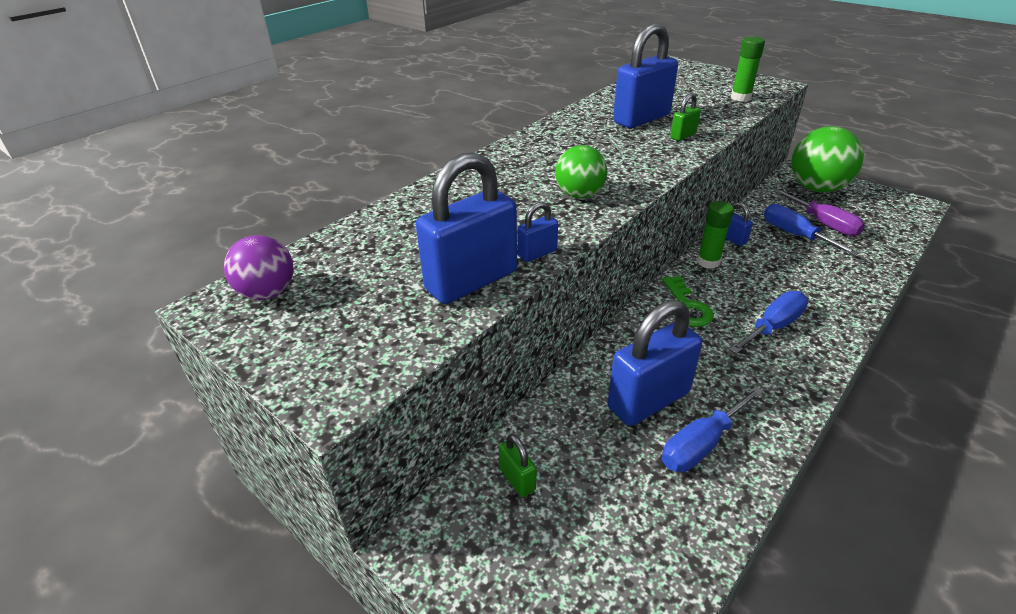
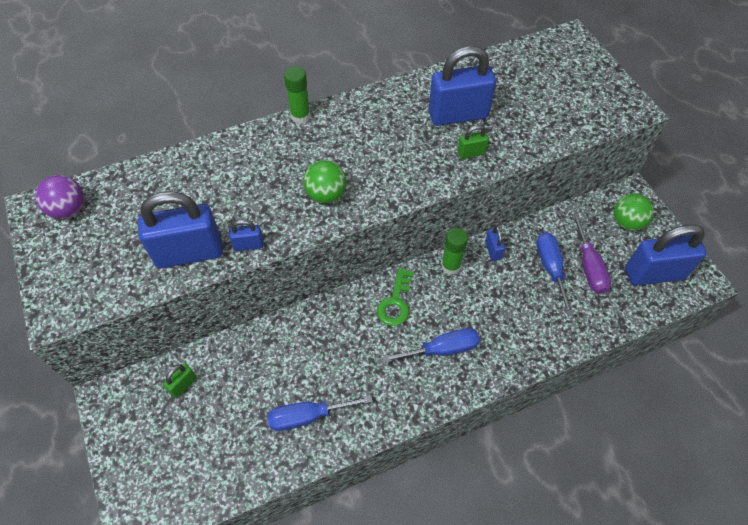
camera: 25 degrees right, 20 degrees up
green padlock [499,434,537,497] -> green padlock turned 45 degrees clockwise [163,363,197,398]
blue padlock [608,300,702,426] -> blue padlock moved to [625,225,707,286]
green glue stick [731,36,765,102] -> green glue stick moved to [284,66,310,124]
green ball [791,126,864,192] -> green ball [614,193,654,231], size x0.59

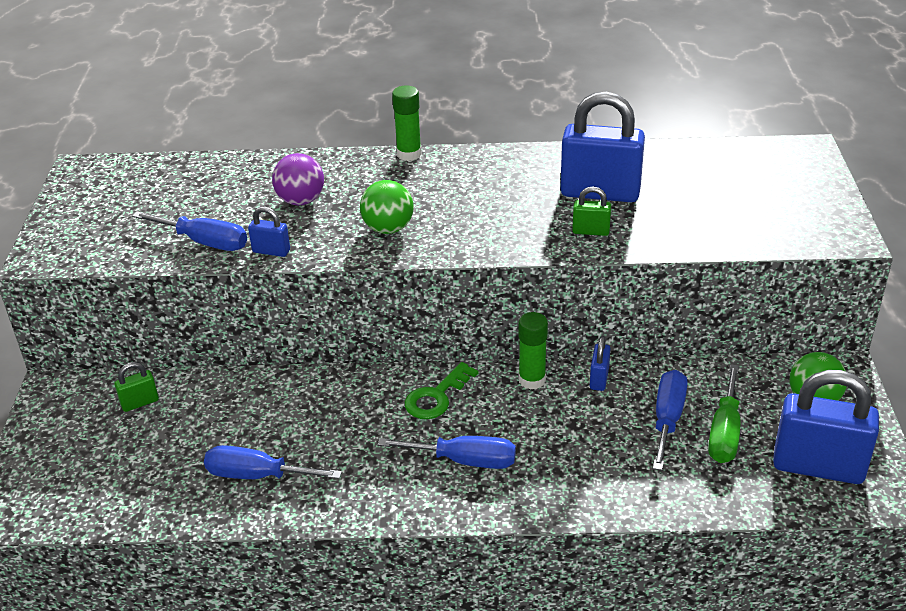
camera: 25 degrees right, 20 degrees down
purple ball [35,175,84,219] -> purple ball moved to [272,153,324,205]
blue padlock [138,191,223,268] -> blue screwdriver [132,211,247,251]
purple screwdriver [572,214,611,294] -> green screwdriver [708,364,740,463]

